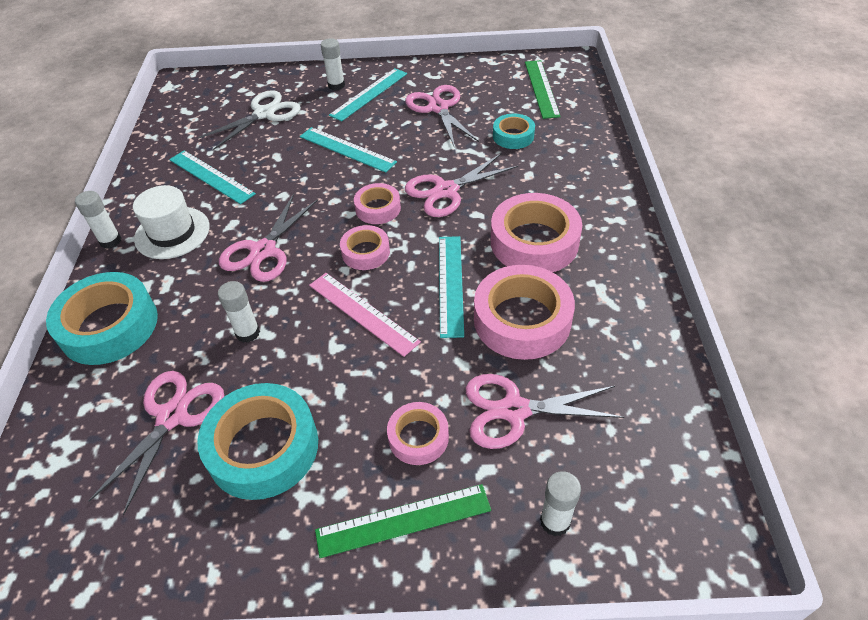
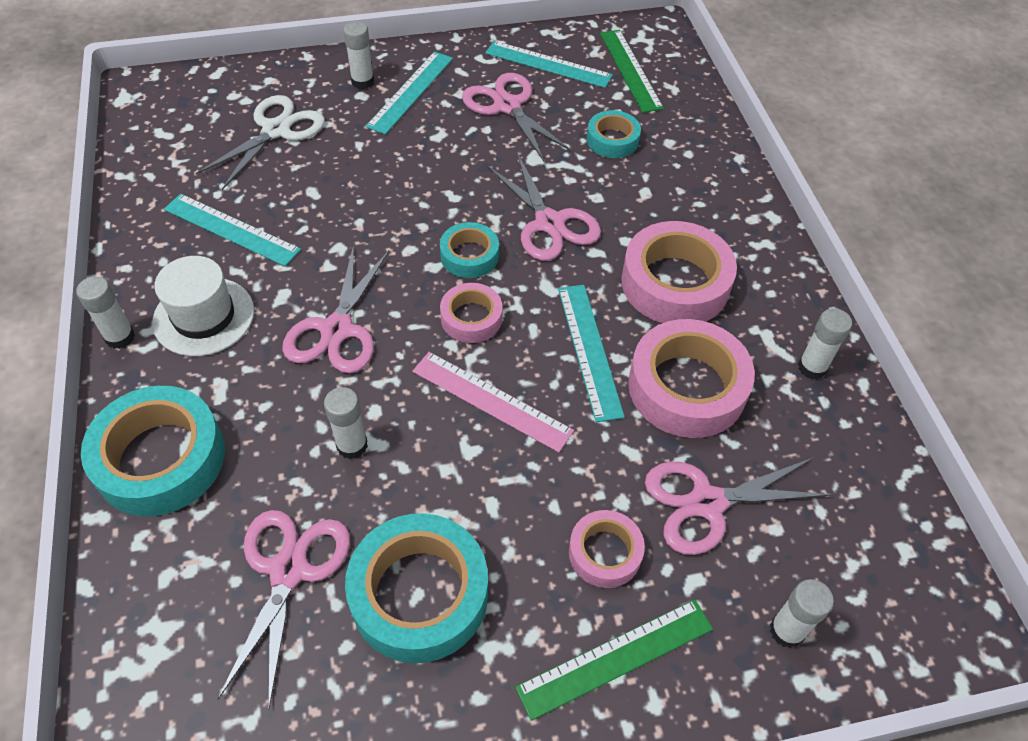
camera: 15 degrees left, 5 degrees up
turquoise ruler [300,127,397,172] -> turquoise ruler moved to [485,41,613,88]
pink tape [354,183,401,224] -> turquoise tape [440,222,499,278]
pink scissors [405,154,518,217] -> pink scissors turned 75 degrees counterclockwise [487,153,601,261]
none -> white glue stick [798,308,852,380]

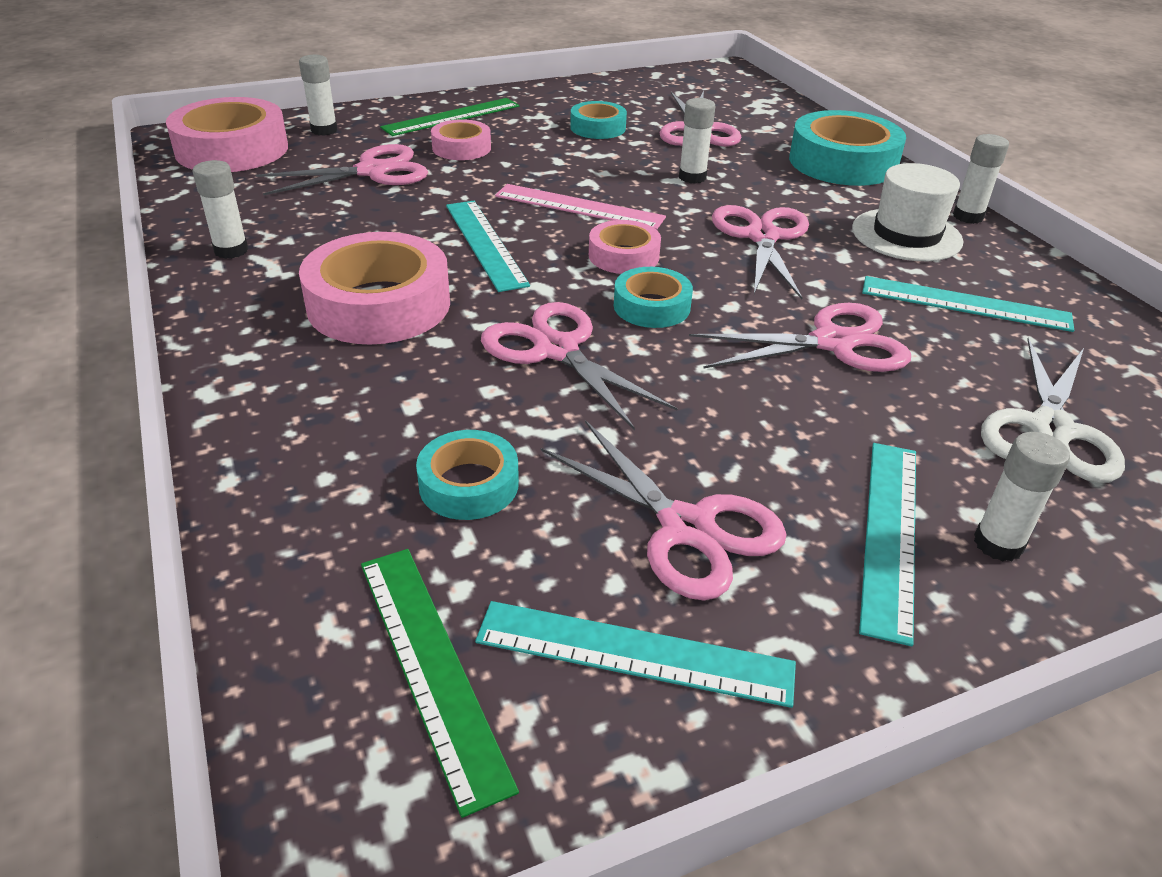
camera: 170 degrees right, 15 degrees down
turquoise tape [345,513,488,663] -> turquoise tape [570,101,627,139], size x0.55
pink tape [628,319,755,438] -> pink tape moved to [166,97,288,172]
none -> pink scissors [689,303,911,372]

